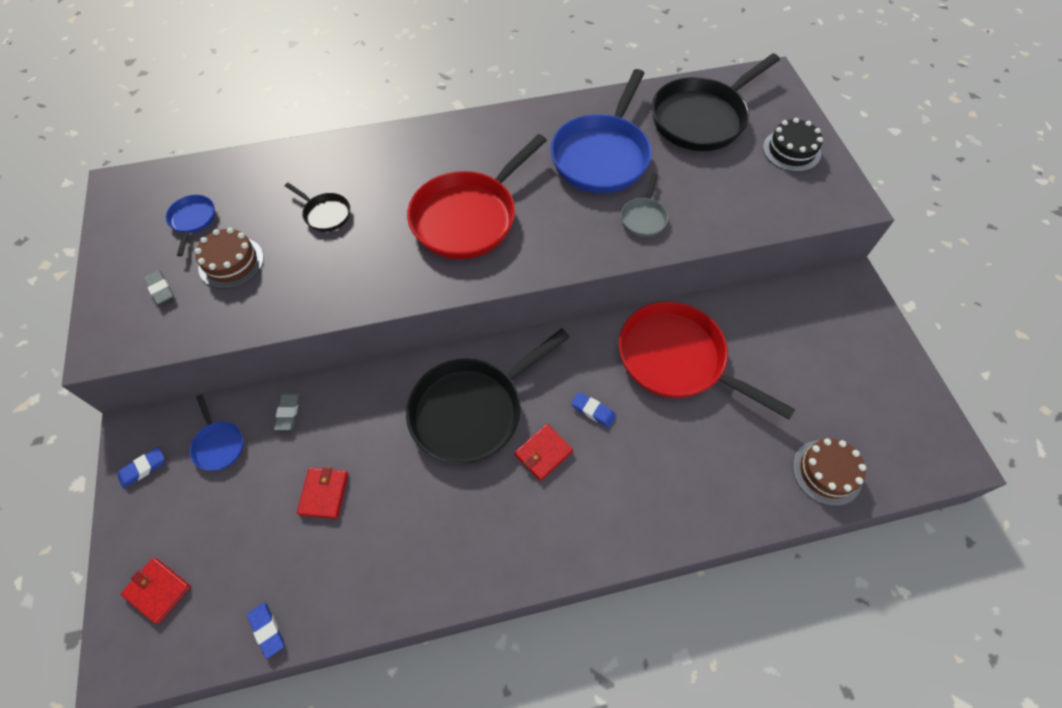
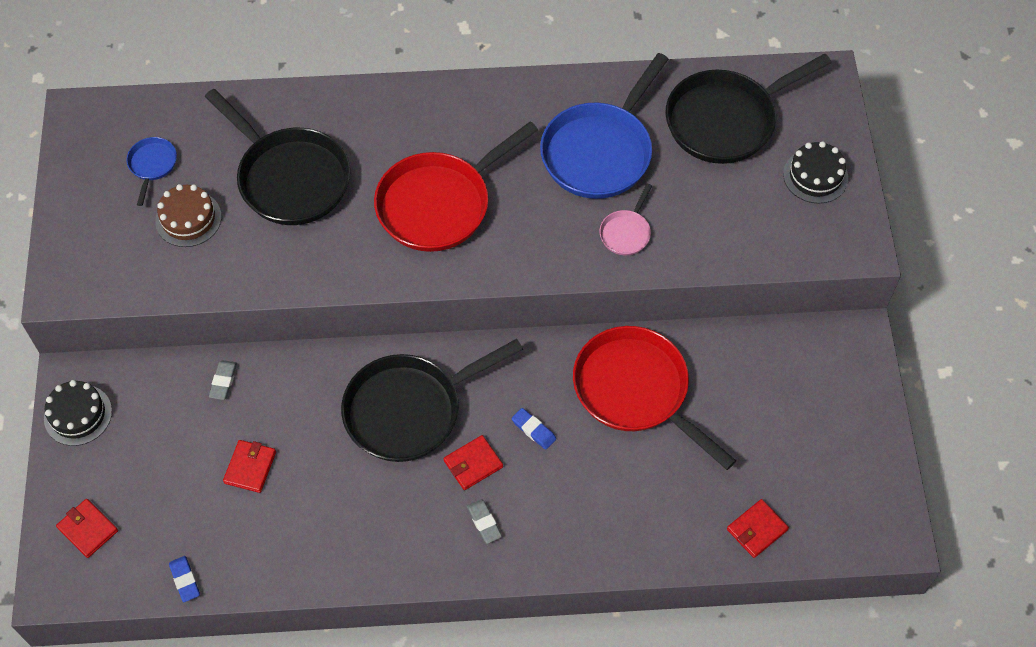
camera: 10 degrees right, 0 degrees up
blue eraser [117,447,165,489] -> black cake [44,380,112,446]
grey eraser [143,270,174,304] -> grey eraser moved to [467,499,502,544]
blue pan [190,394,244,471] -> none
black pan [285,183,350,232] -> black pan [205,89,350,225], size x2.23
grey pan [621,173,668,237] -> pink pan [600,184,652,255]
brown cake [793,438,866,506] -> red wallet [727,499,789,558]

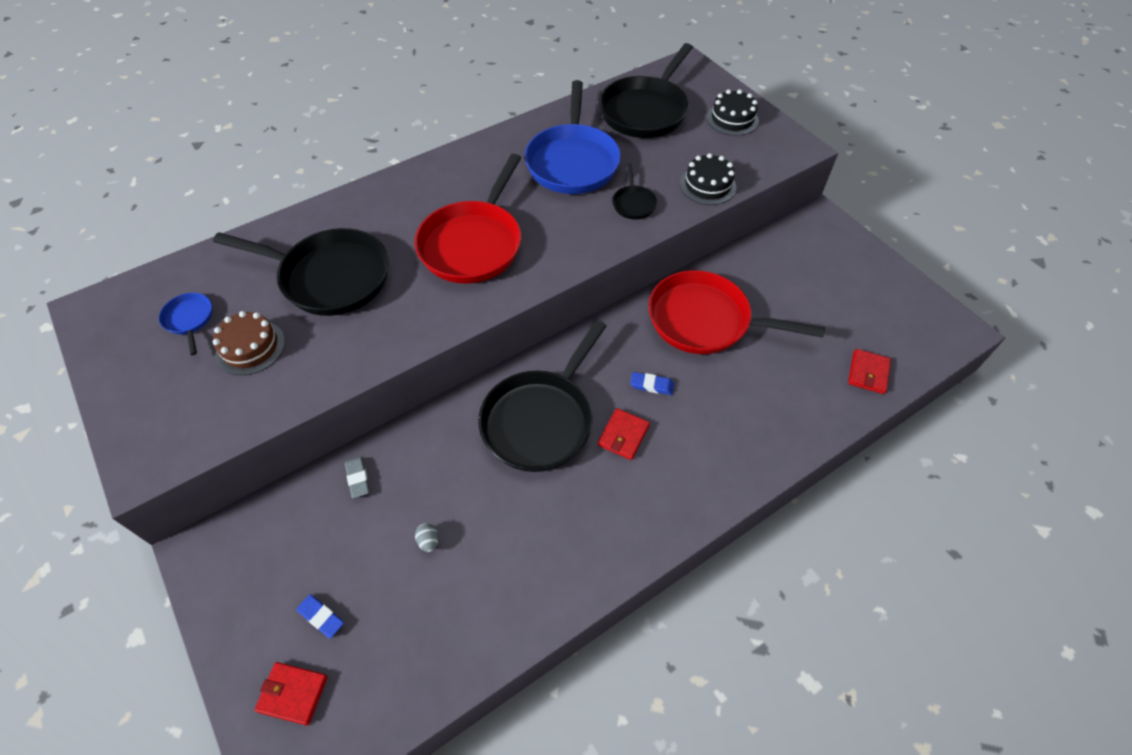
camera: 30 degrees left, 5 degrees down
black cake [44,380,112,446] -> black cake moved to [680,153,736,205]
blue eraser [169,556,200,602] -> blue eraser moved to [296,594,344,639]
red wallet [223,440,276,493] -> grey egg [415,523,439,552]
grey eraser [467,499,502,544] -> none
pink pan [600,184,652,255] -> black pan [612,163,657,219]

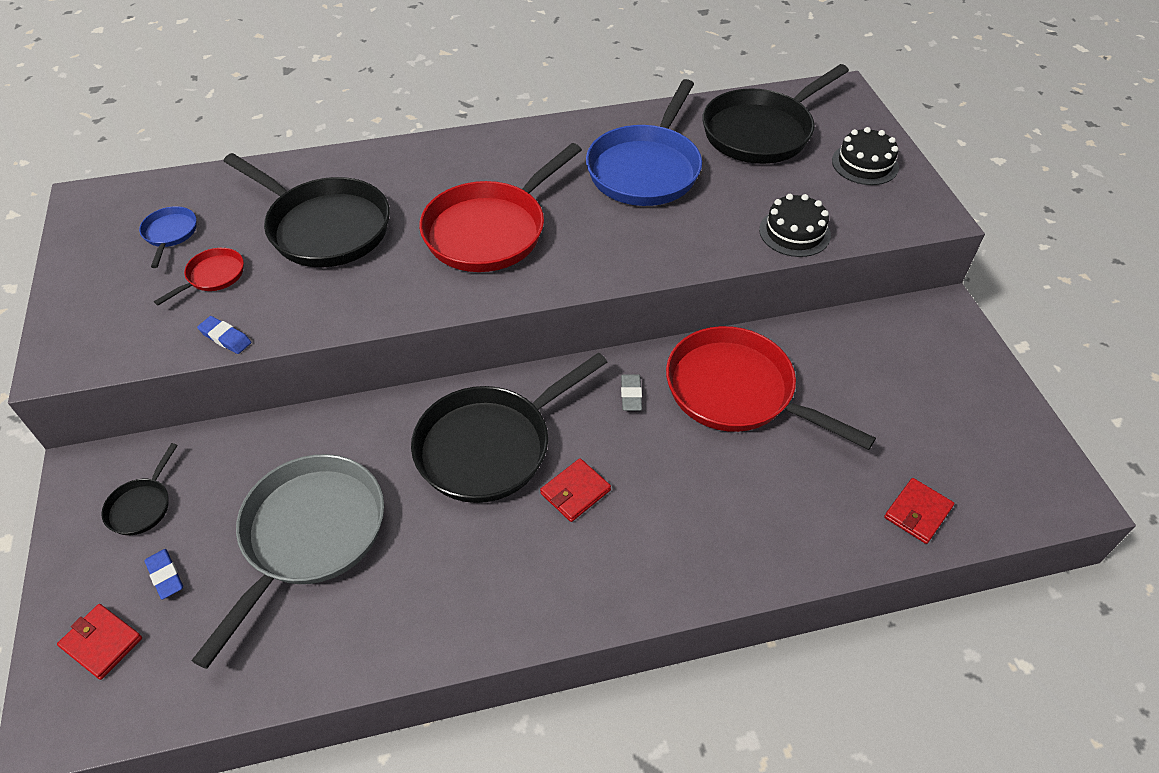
camera: 20 degrees right, 5 degrees down
brown cake [213,311,285,375] -> red pan [154,248,244,305]
grey eraser [345,456,370,498] -> grey eraser moved to [621,374,642,411]
grey egg [415,523,439,552] -> grey pan [191,454,384,669]
black pan [612,163,657,219] -> black pan moved to [102,443,178,535]
blue eraser [630,372,674,395] -> blue eraser moved to [197,316,251,354]

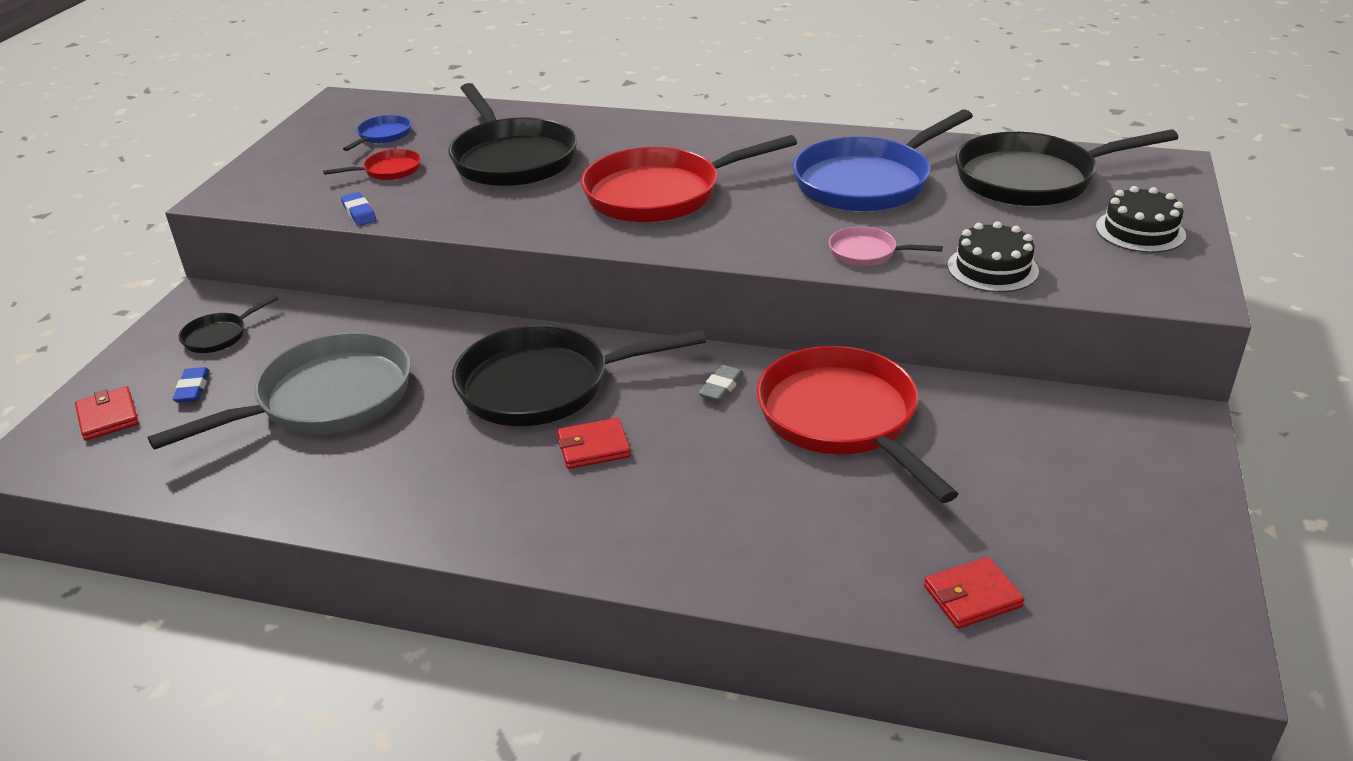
camera: 30 degrees right, 15 degrees down
none -> pink pan [829,226,943,266]

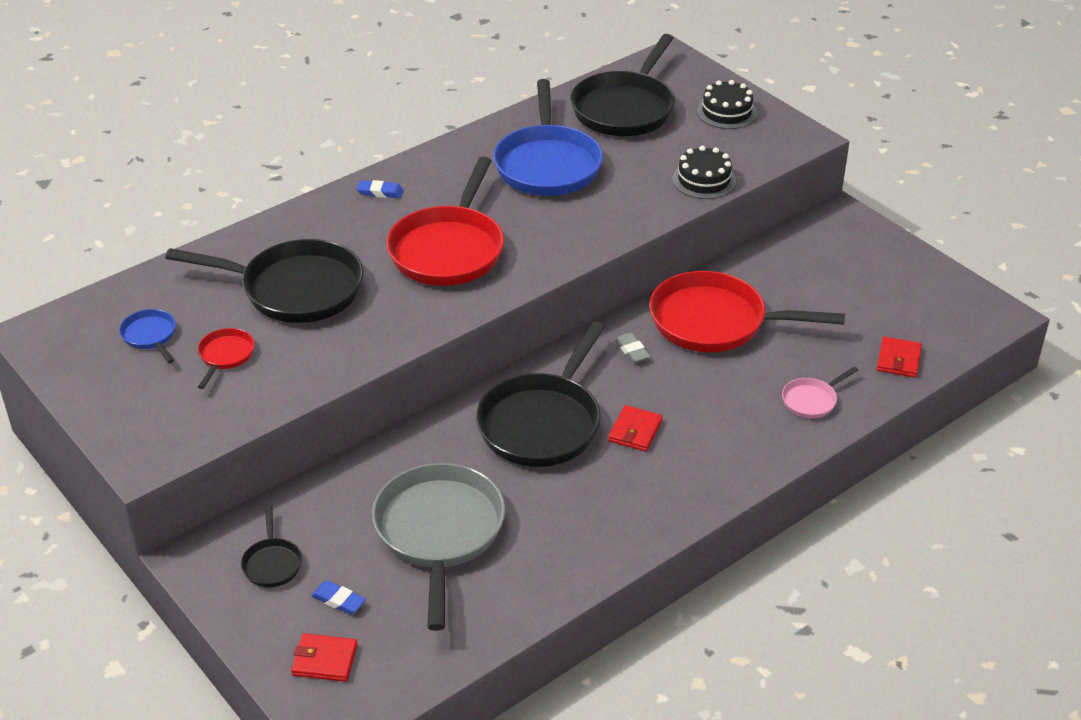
camera: 55 degrees left, 5 degrees up
blue eraser [341,192,376,226] -> blue eraser moved to [357,180,403,198]
pink pan [829,226,943,266] -> pink pan moved to [782,366,858,418]

